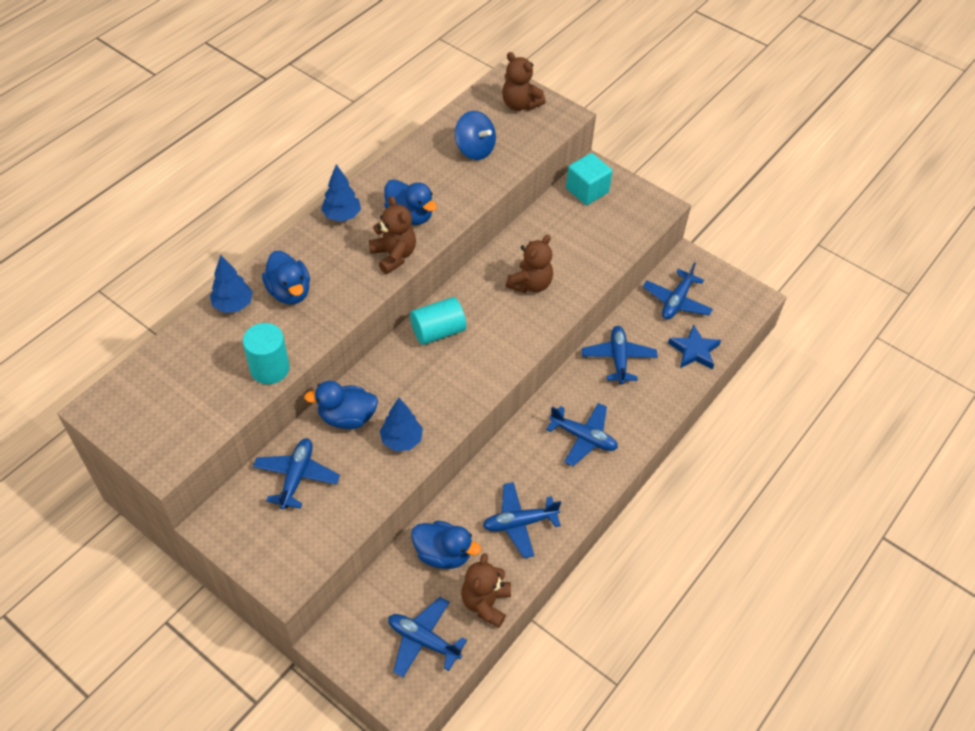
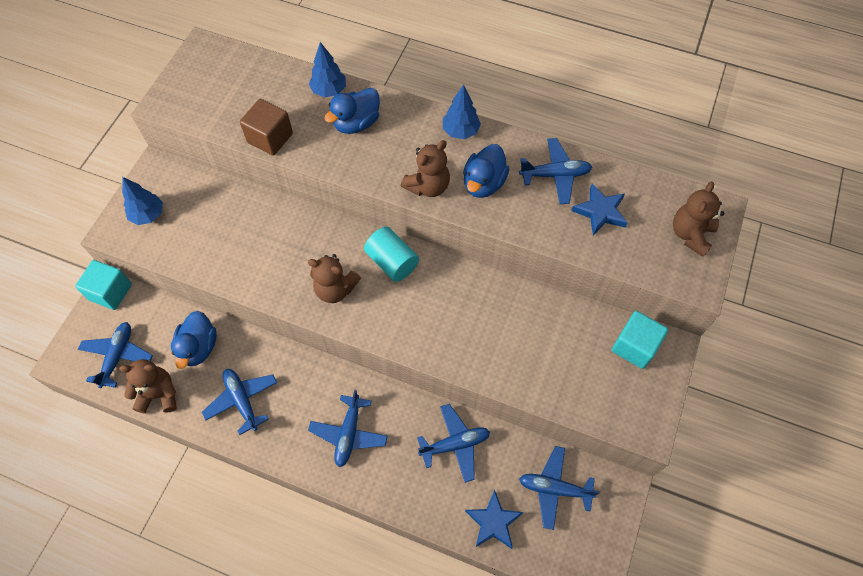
camera: 75 degrees right, 10 degrees up
turquoise cylinder [243,323,290,384] -> brown cube [240,99,293,156]
blue plane [253,438,340,509] -> blue plane moved to [519,138,592,204]
blue duck [304,381,378,429] -> none
blue tree [380,398,423,451] -> blue tree moved to [122,177,163,225]
blue spinning top [455,111,496,160] -> blue star [571,184,628,235]
brown teddy bear [506,235,553,293] -> brown teddy bear moved to [308,254,361,303]
none -> turquoise cube [75,260,132,310]

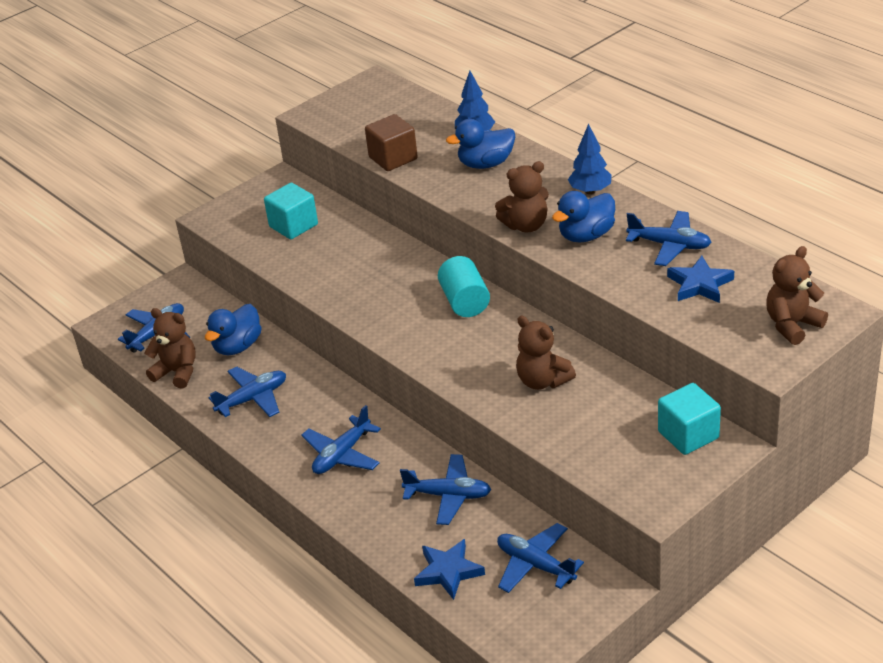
camera: 30 degrees right, 25 degrees down
turquoise cube [75,260,132,310] -> turquoise cube moved to [264,183,318,239]
blue tree [122,177,163,225] -> none
blue plane [202,369,277,435] -> blue plane turned 60 degrees clockwise [209,367,286,417]
brown teddy bear [308,254,361,303] -> brown teddy bear moved to [516,316,576,390]

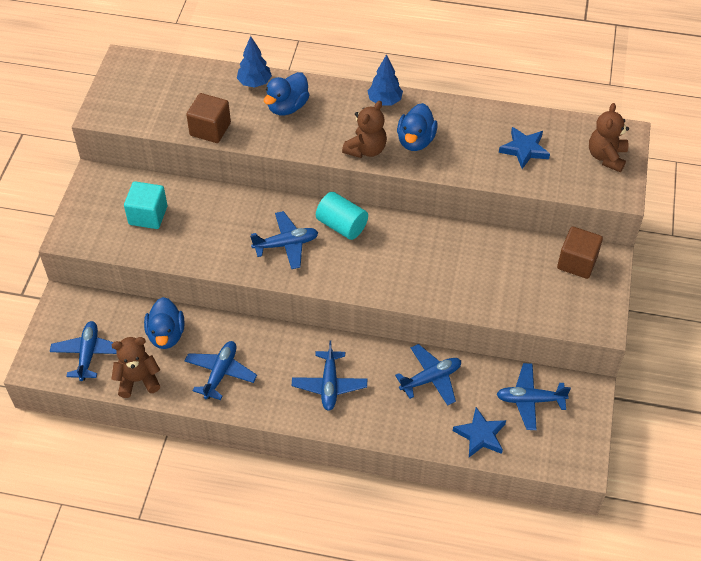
camera: 40 degrees left, 15 degrees up
brown teddy bear [516,316,576,390] -> none
blue plane [626,211,712,266] -> blue plane moved to [250,211,319,269]
turquoise cube [658,383,721,455] -> brown cube [557,226,603,279]

